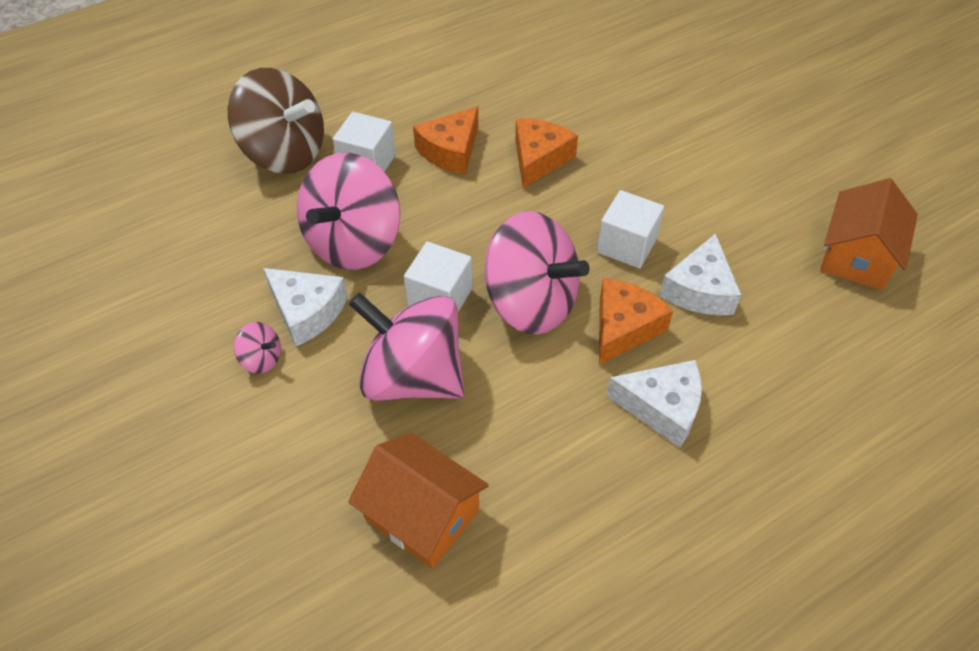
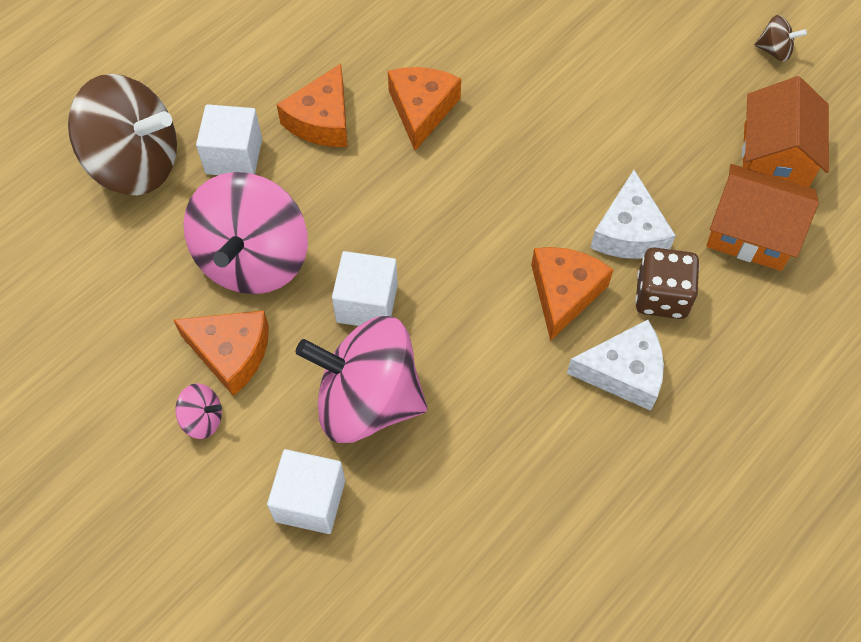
camera: 15 degrees left, 10 degrees up
white cheese [263,268,348,346] -> orange cheese [173,310,269,396]
orange house [348,432,489,569] -> orange house moved to [706,164,819,271]
pink spinning top [485,211,590,335] -> none
white cube [597,190,664,268] -> white cube moved to [267,449,345,534]
none -> brown dice [635,247,700,319]
none -> brown spinning top [755,15,807,62]

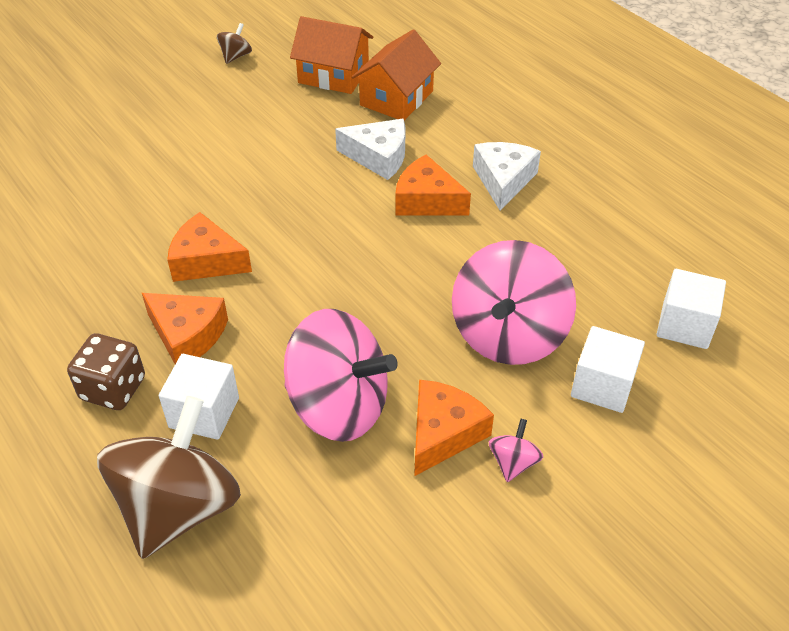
camera: 80 degrees left, 15 degrees down
white cube [332,251,398,326] -> white cube moved to [656,269,726,349]
brown dice [635,247,700,319] -> brown dice moved to [67,333,145,410]

